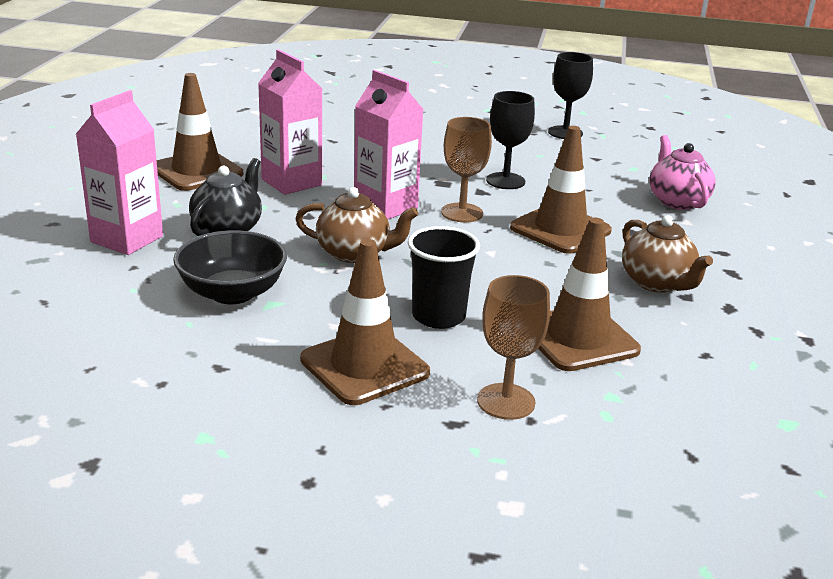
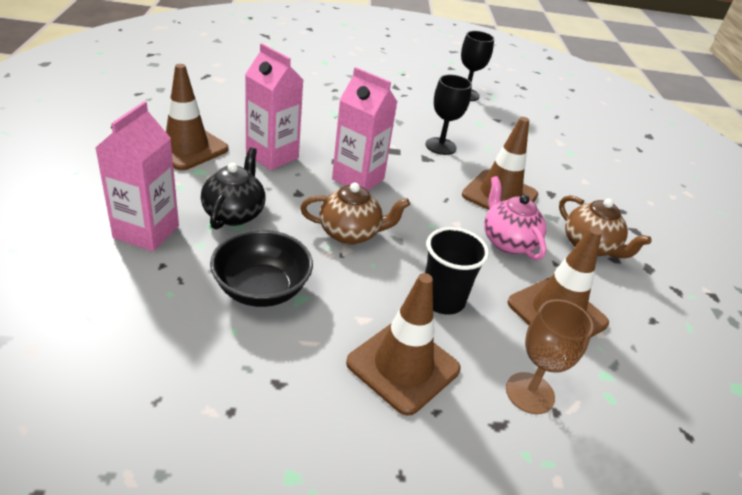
camera: 15 degrees left, 10 degrees up
brown goblet [441,117,492,222] -> none
pink teapot [649,135,716,210] -> pink teapot moved to [484,176,546,260]

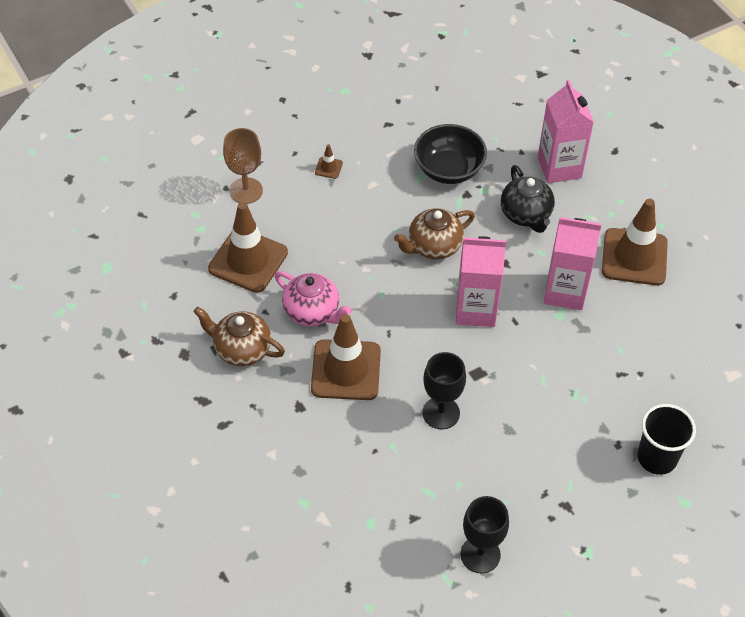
camera: 155 degrees right, 15 degrees up
brown traffic cone [346,273,461,416] -> brown traffic cone [315,144,343,179], size x0.40
black cup [425,227,489,315] -> black cup moved to [637,404,696,475]

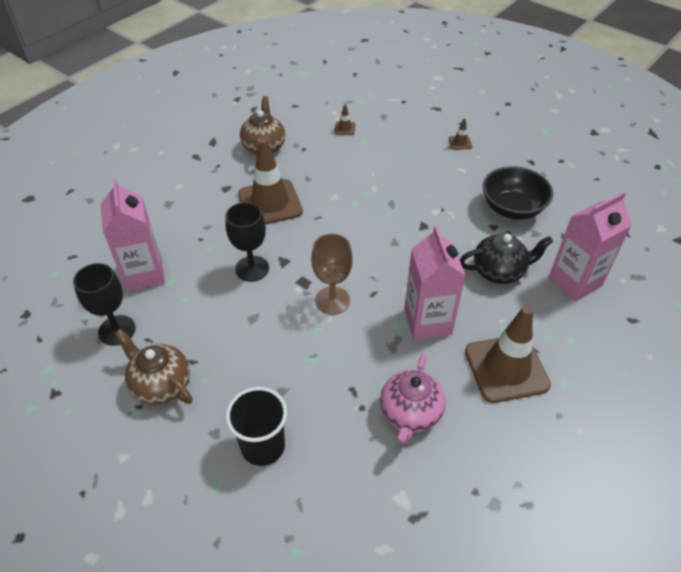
camera: 70 degrees right, 5 degrees down
brown traffic cone [208,202,288,293] -> brown traffic cone [334,104,355,135], size x0.40
brown goblet [223,128,263,204] -> brown goblet moved to [311,234,353,315]
pink teapot [275,271,352,326] -> pink teapot moved to [380,354,446,444]
brown teapot [394,208,475,259] -> brown teapot moved to [115,329,192,404]
pink carton [456,236,506,327] -> pink carton moved to [101,179,165,292]
black teapot [501,165,555,233] -> black teapot turned 150 degrees counterclockwise [460,233,553,284]

